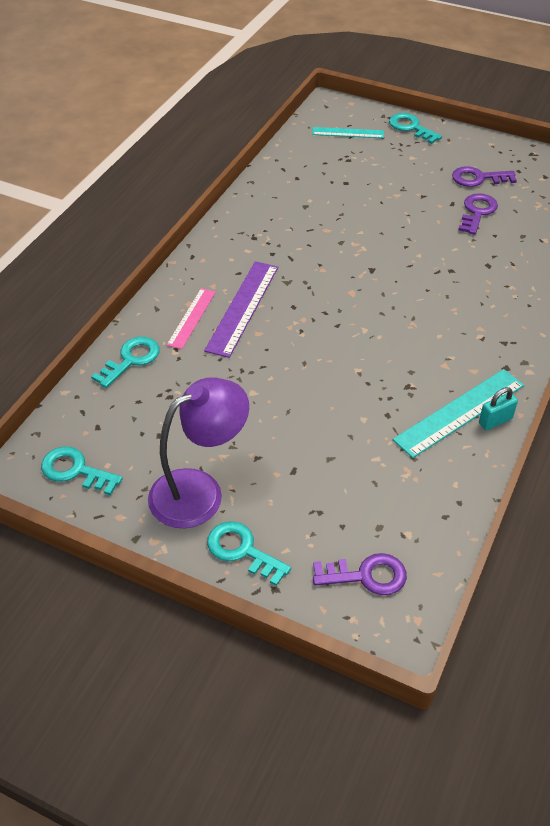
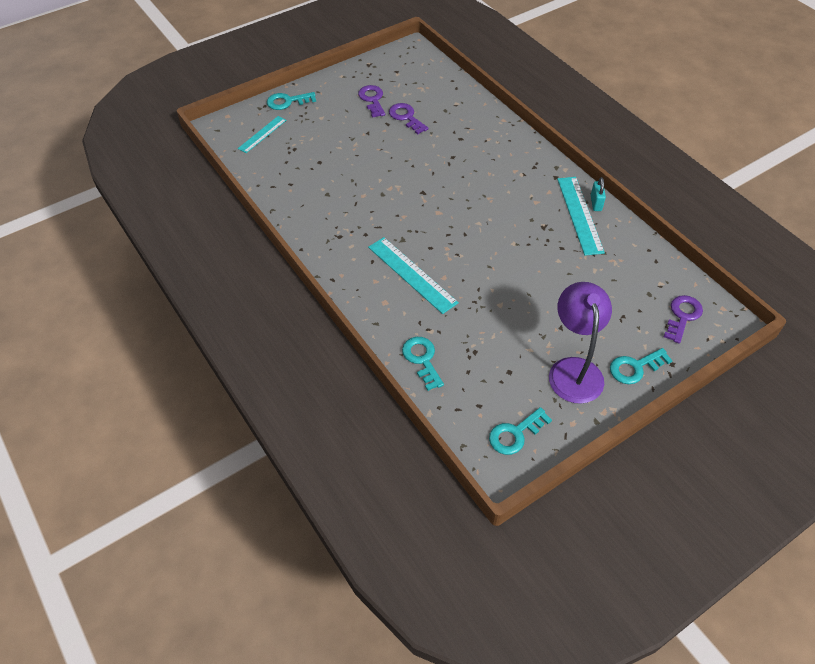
camera: 60 degrees left, 5 degrees up
pink ruler [167,288,216,349] -> none
purple ruler [204,261,278,358] -> turquoise ruler [368,237,459,314]
purple key [452,166,517,187] -> purple key turned 135 degrees clockwise [358,85,385,118]

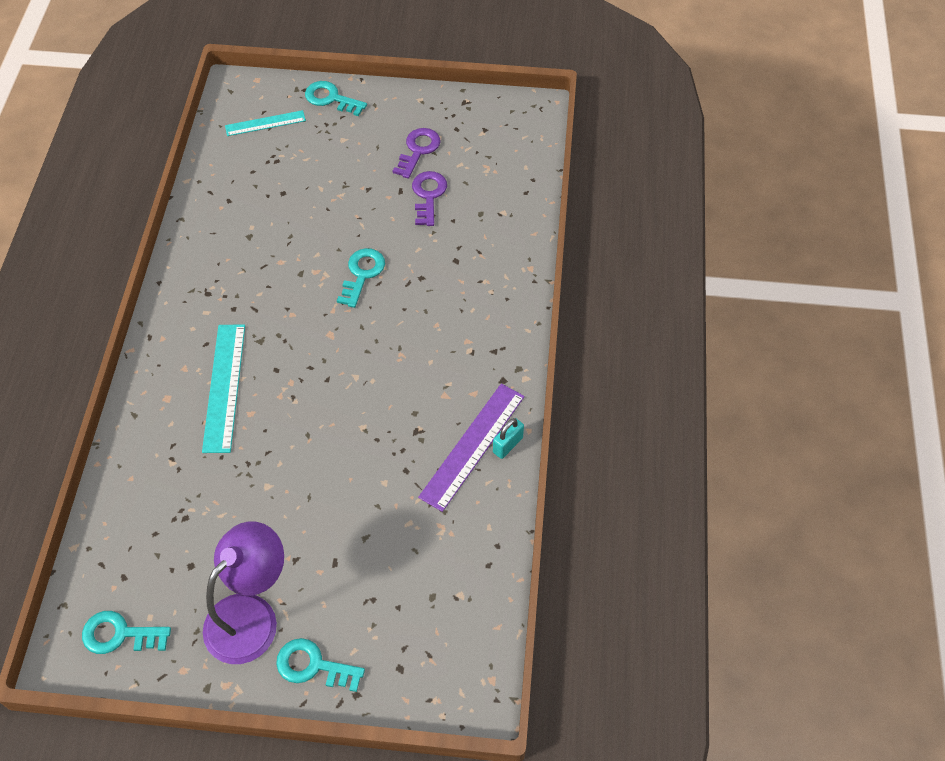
camera: 40 degrees right, 5 degrees up
turquoise key [402,337,444,391] -> turquoise key moved to [337,248,385,308]
turquoise ruler [557,177,605,256] -> purple ruler [418,384,525,512]
purple key [664,295,703,344] -> none

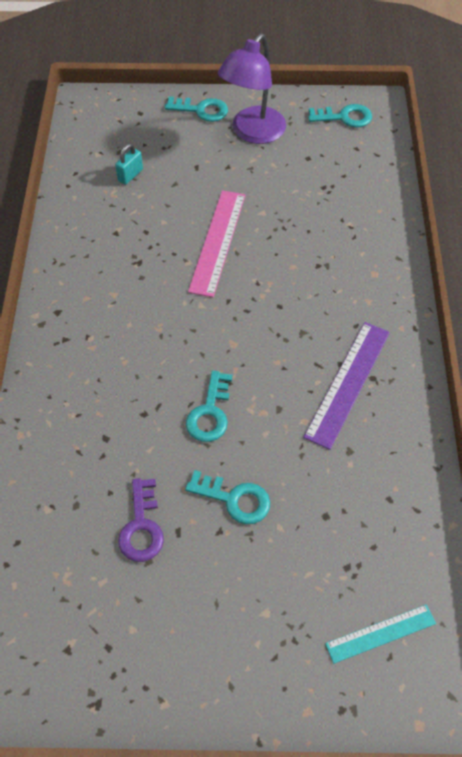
camera: 175 degrees right, 0 degrees up
turquoise ruler [202,325,245,453] -> none
turquoise key [305,81,367,116] -> turquoise key moved to [185,470,270,524]
purple key [393,128,440,179] -> none
purple ruler [418,384,525,512] -> purple ruler moved to [303,322,390,450]
turquoise padlock [493,418,524,459] -> turquoise padlock moved to [115,144,143,185]
none -> pink ruler [188,190,246,297]

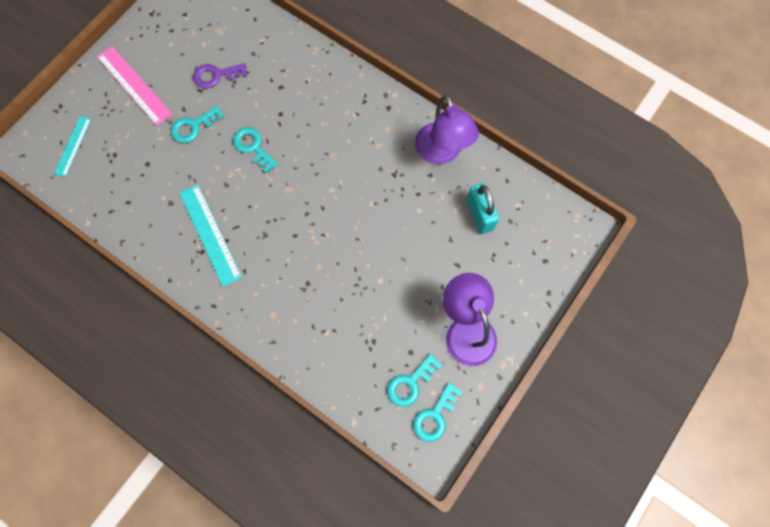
camera: 125 degrees right, 15 degrees up
turquoise padlock [115,144,143,185] -> turquoise padlock [466,183,499,234], size x1.67
purple key [118,478,164,562] -> purple key turned 45 degrees counterclockwise [193,63,247,88]
turquoise key [165,96,228,122] -> turquoise key moved to [387,354,442,407]
pink ruler [188,190,246,297] -> pink ruler moved to [97,46,173,126]
purple ruler [303,322,390,450] -> turquoise ruler [180,184,242,287]
none -> purple lamp [415,95,479,165]

